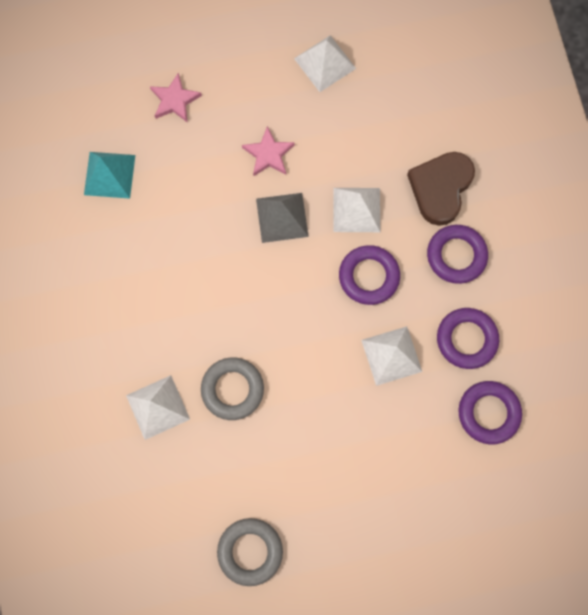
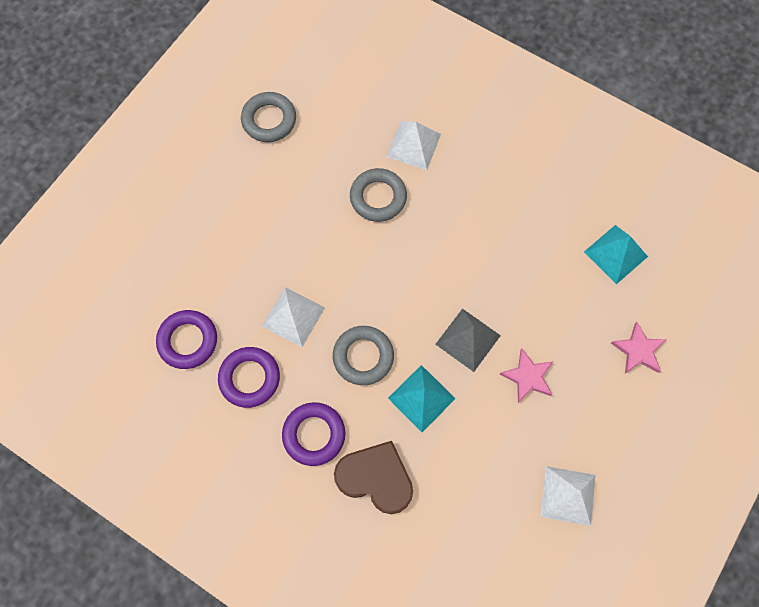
camera: 135 degrees right, 5 degrees down
white pyramid [333,188,380,232] -> turquoise pyramid [388,365,456,432]
purple ring [339,245,400,305] -> grey ring [333,326,394,385]
brown heart [407,152,475,226] -> brown heart turned 45 degrees counterclockwise [334,441,413,514]

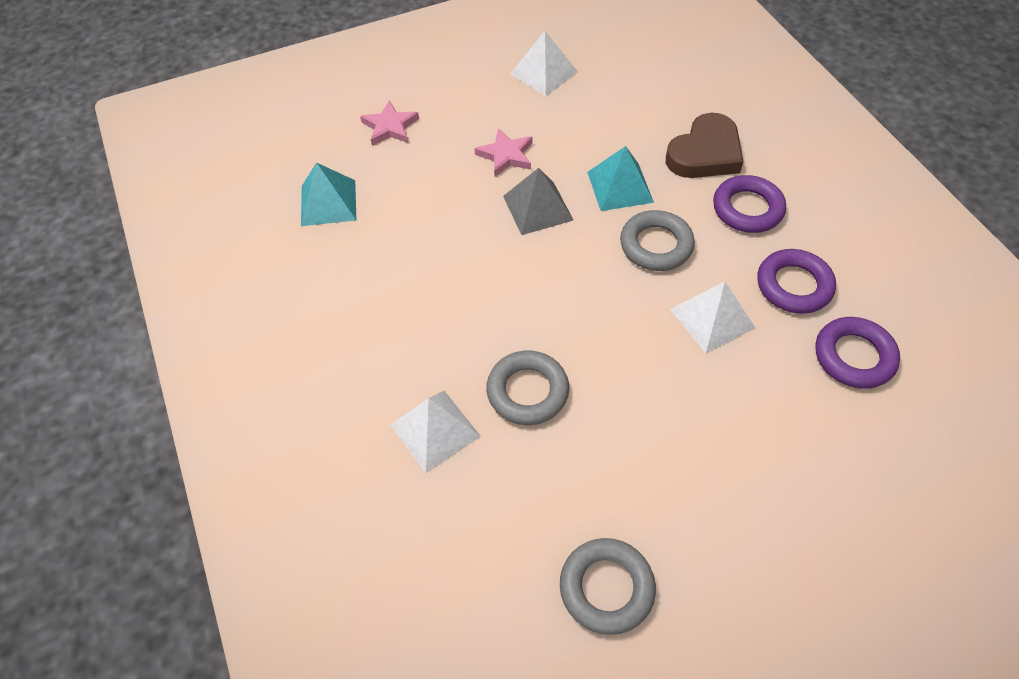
camera: 145 degrees left, 15 degrees down
brown heart [334,441,413,514] -> brown heart turned 105 degrees counterclockwise [666,113,744,178]

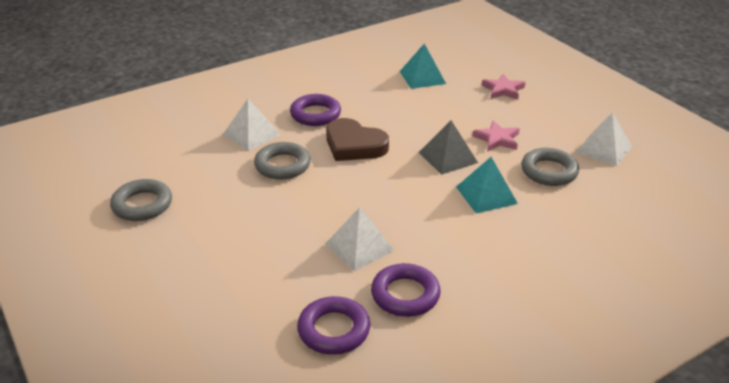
camera: 80 degrees right, 20 degrees down
grey ring [620,210,695,271] -> grey ring moved to [521,148,579,186]
brown heart [666,113,744,178] -> brown heart moved to [326,118,389,161]
purple ring [713,175,786,233] -> purple ring moved to [290,94,341,126]

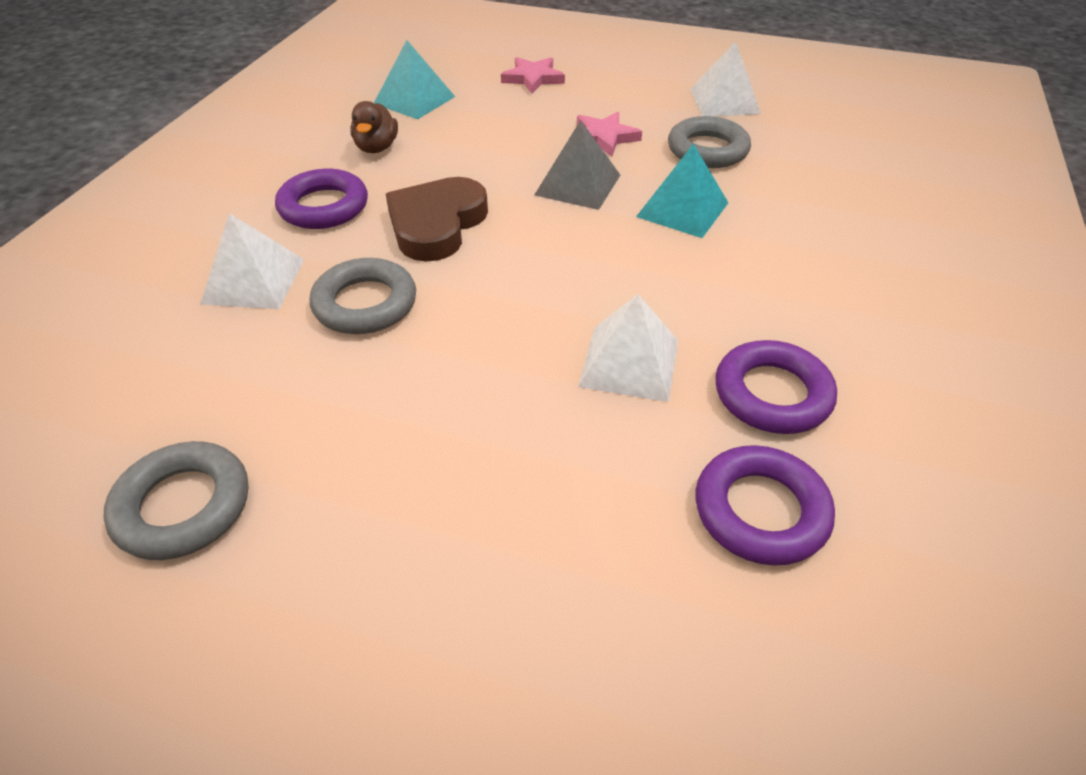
camera: 40 degrees left, 10 degrees up
brown heart [326,118,389,161] -> brown heart turned 120 degrees clockwise [386,177,488,262]
none -> brown duck [350,101,398,153]

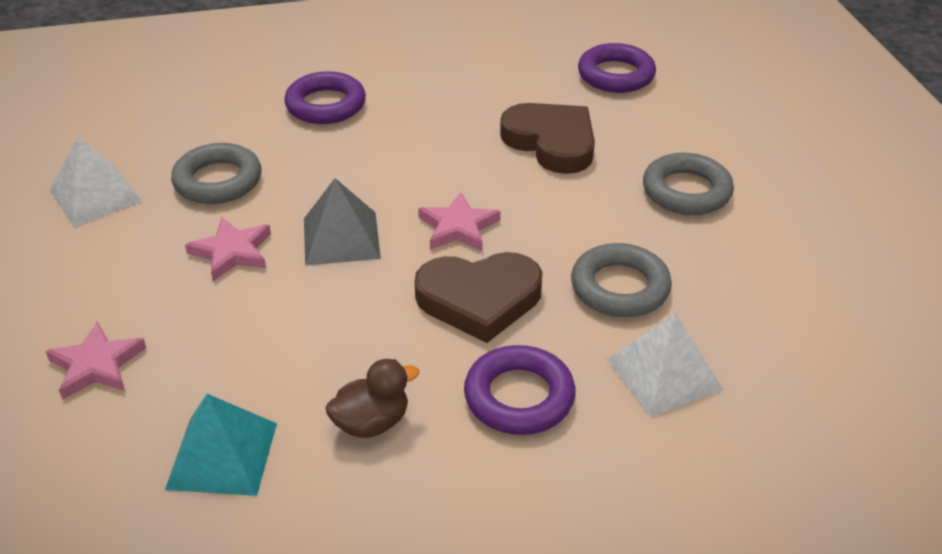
camera: 120 degrees left, 5 degrees down
grey ring [104,441,248,560] -> grey ring moved to [643,153,734,215]
white pyramid [578,294,678,402] -> brown heart [500,103,595,174]
turquoise pyramid [636,144,729,238] -> none
purple ring [715,340,837,434] -> purple ring moved to [284,71,366,124]
none -> pink star [418,192,501,251]

